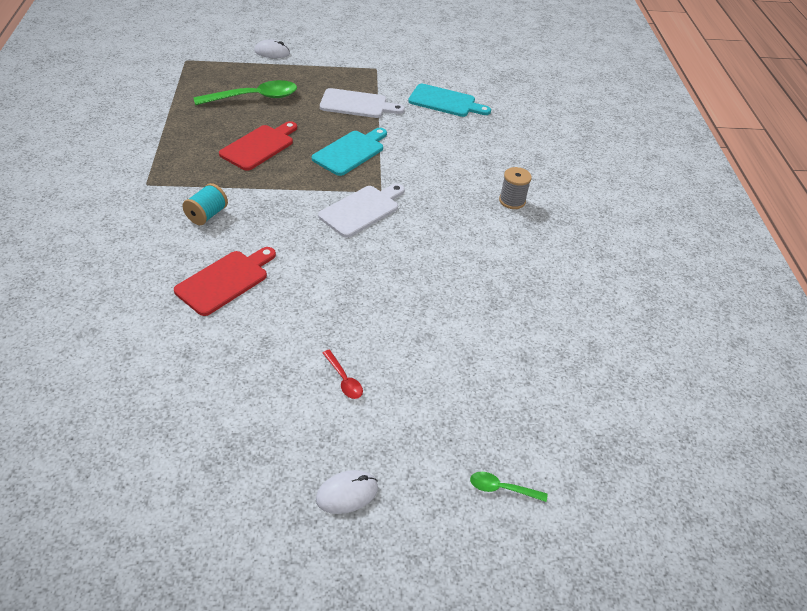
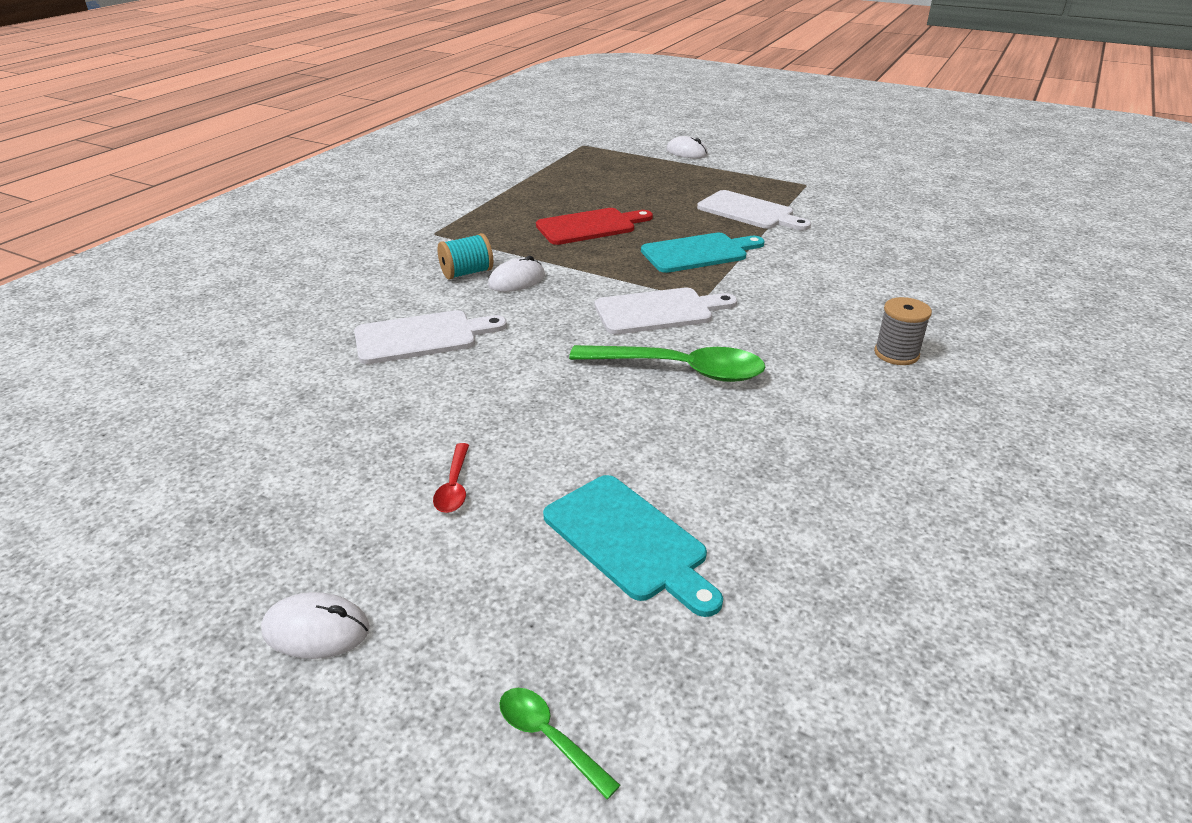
camera: 35 degrees right, 10 degrees down
red cutting board [174,247,276,316] -> white cutting board [354,310,507,364]
green spoon [193,80,297,105] -> green spoon moved to [569,345,766,382]
turquoise cutting board [408,84,491,117] -> turquoise cutting board moved to [543,475,723,617]
none -> white mouse [488,256,545,292]

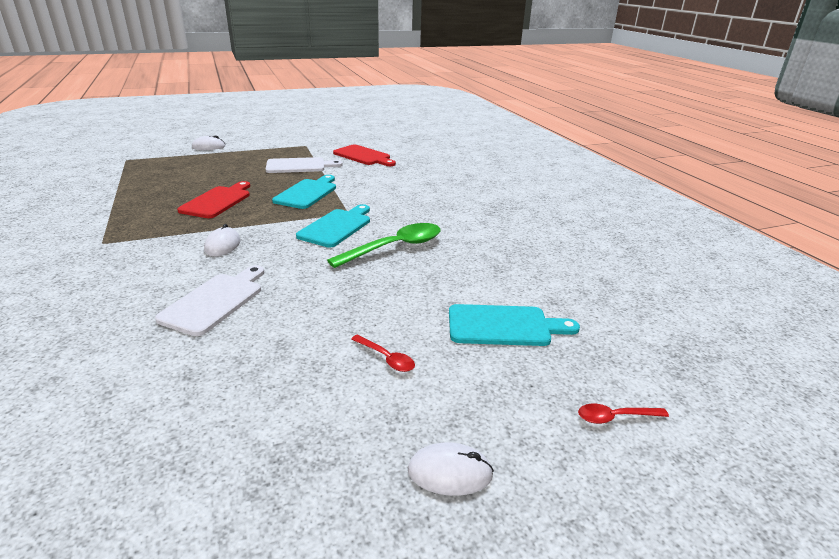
camera: 50 degrees left, 5 degrees down
white mouse [261,592,370,659] -> white mouse turned 45 degrees clockwise [408,442,494,496]
turquoise spool [438,233,493,280] -> none
green spoon [499,688,620,799] -> red spoon [578,404,669,424]
white cutting board [595,288,737,334] -> turquoise cutting board [296,204,370,247]
grey spool [874,297,932,365] -> none
none -> red cutting board [333,144,396,166]

